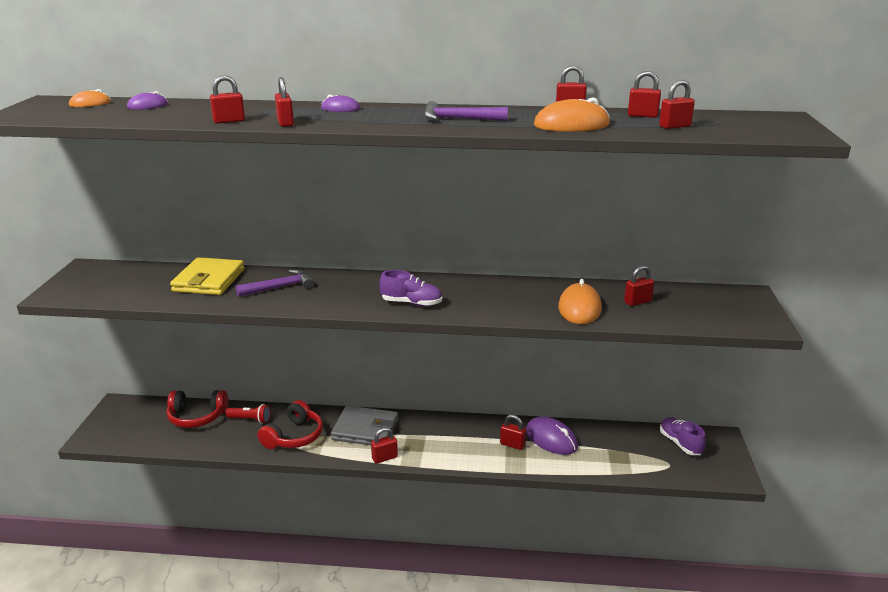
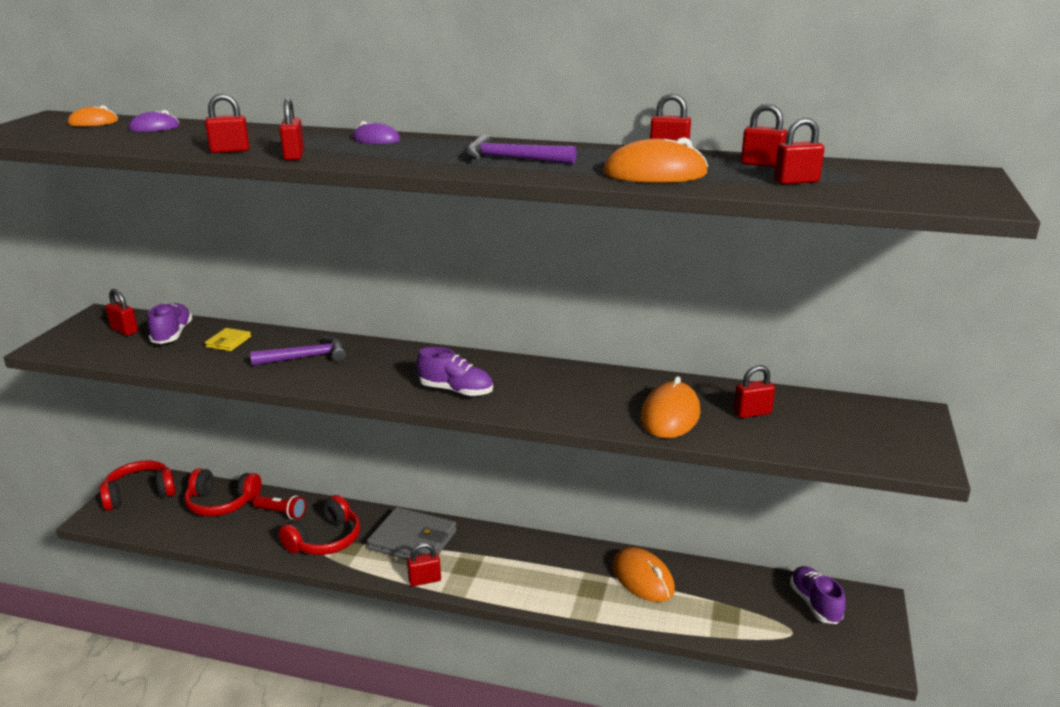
camera: 10 degrees right, 0 degrees up
yellow wallet [170,257,245,295] -> yellow wallet [205,328,251,351], size x0.47
red padlock [500,415,526,450] -> red padlock moved to [106,289,138,336]
purple mouse [526,416,578,455] -> orange mouse [612,547,675,602]
none -> red headphones [99,461,176,511]
none -> purple shoe [148,303,193,344]

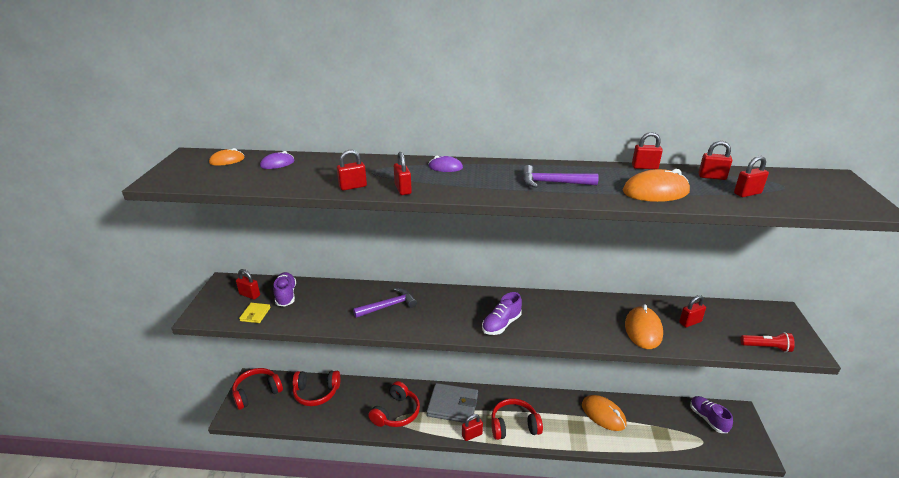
camera: 10 degrees left, 5 degrees up
yellow wallet [205,328,251,351] -> yellow wallet moved to [239,303,271,323]
red flashlight [253,495,306,519] -> red flashlight moved to [741,332,795,353]
purple shoe [417,347,493,397] -> purple shoe turned 120 degrees clockwise [482,292,522,335]
none -> red headphones [491,399,543,440]

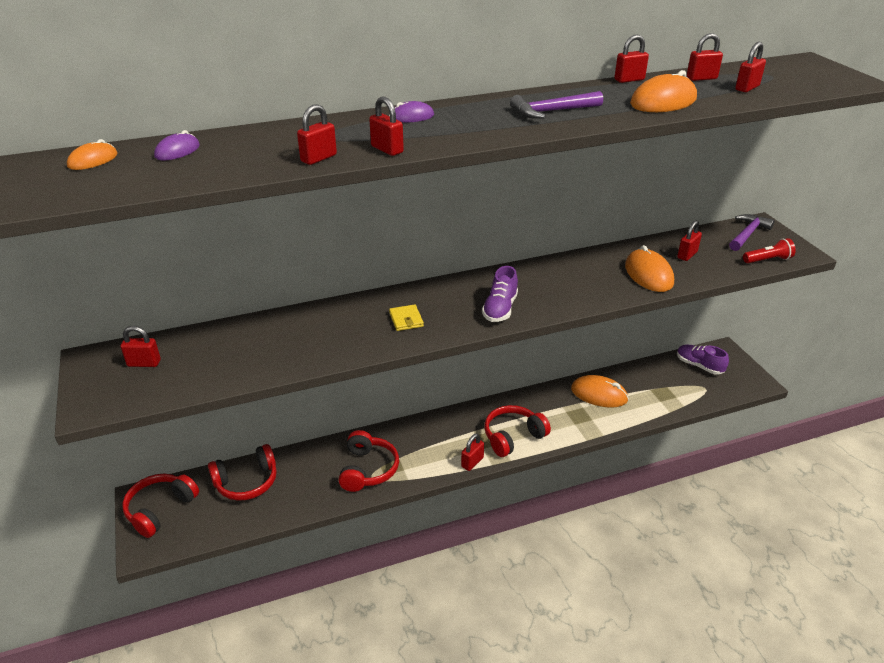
camera: 25 degrees left, 5 degrees up
yellow wallet [239,303,271,323] -> yellow wallet moved to [389,304,424,331]
purple shoe [273,272,296,307] -> none
purple hammer [353,288,417,318] -> purple hammer moved to [729,214,775,251]
grey wallet [427,383,478,423] -> none

